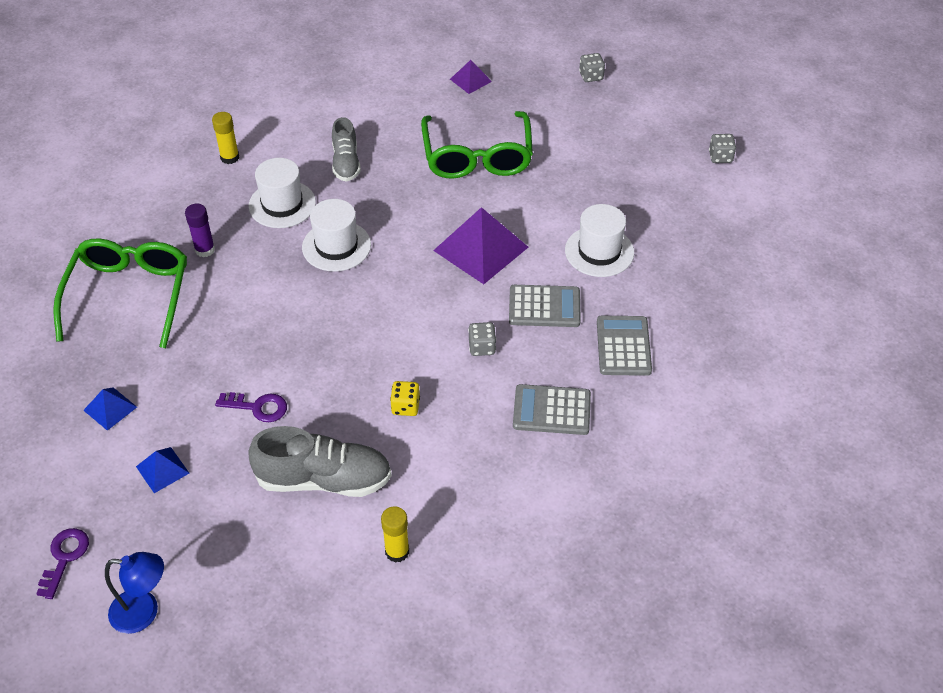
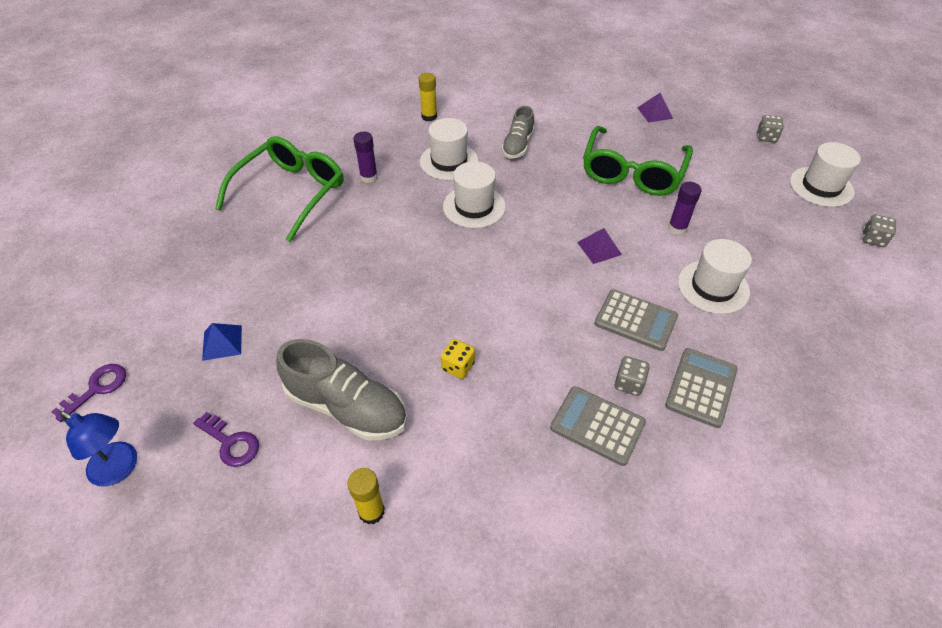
camera: 25 degrees right, 0 degrees up
blue pyramid [83,387,137,431] -> none
purple key [215,392,287,422] -> purple key moved to [193,412,259,467]
purple pyramid [433,207,528,284] -> purple pyramid [577,228,622,264], size x0.50
grey dice [468,322,496,356] -> grey dice moved to [615,356,650,396]
none -> purple glue stick [668,182,702,235]
none -> white hat [790,142,861,207]

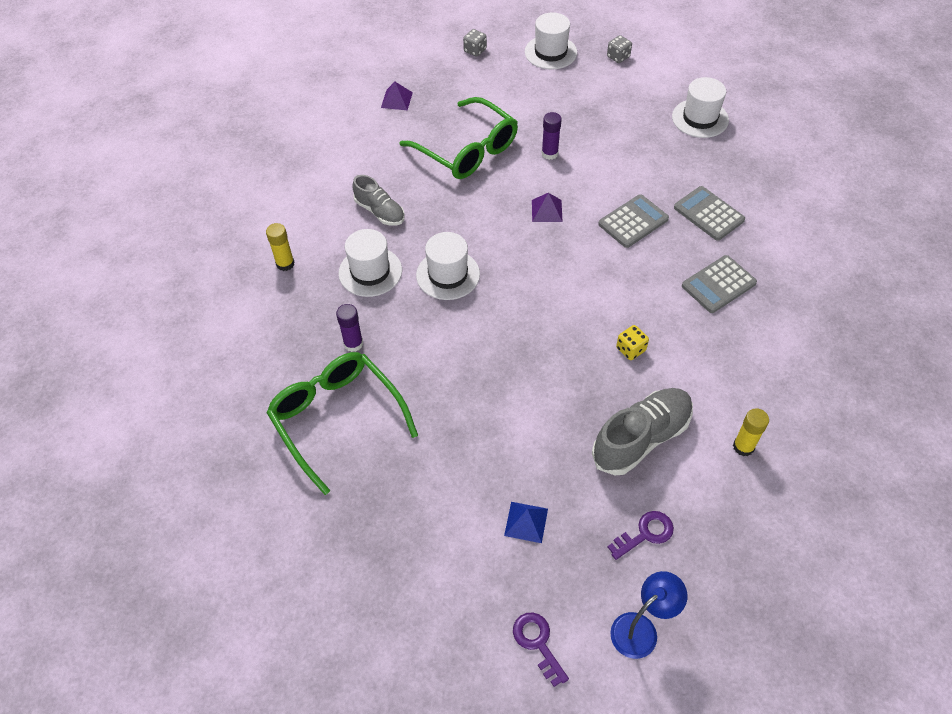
camera: 65 degrees left, 5 degrees up
grey dice [615,356,650,396] -> none
white hat [678,239,752,314] -> white hat moved to [672,77,729,138]

